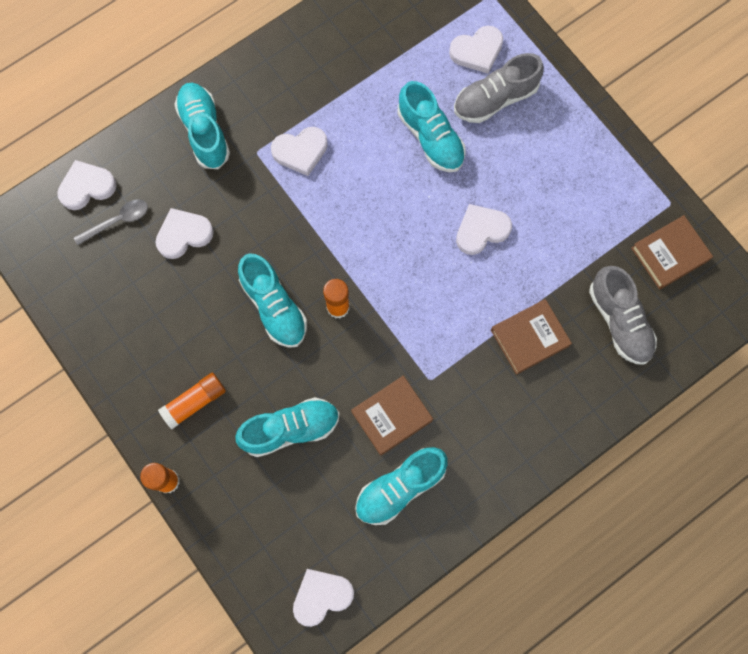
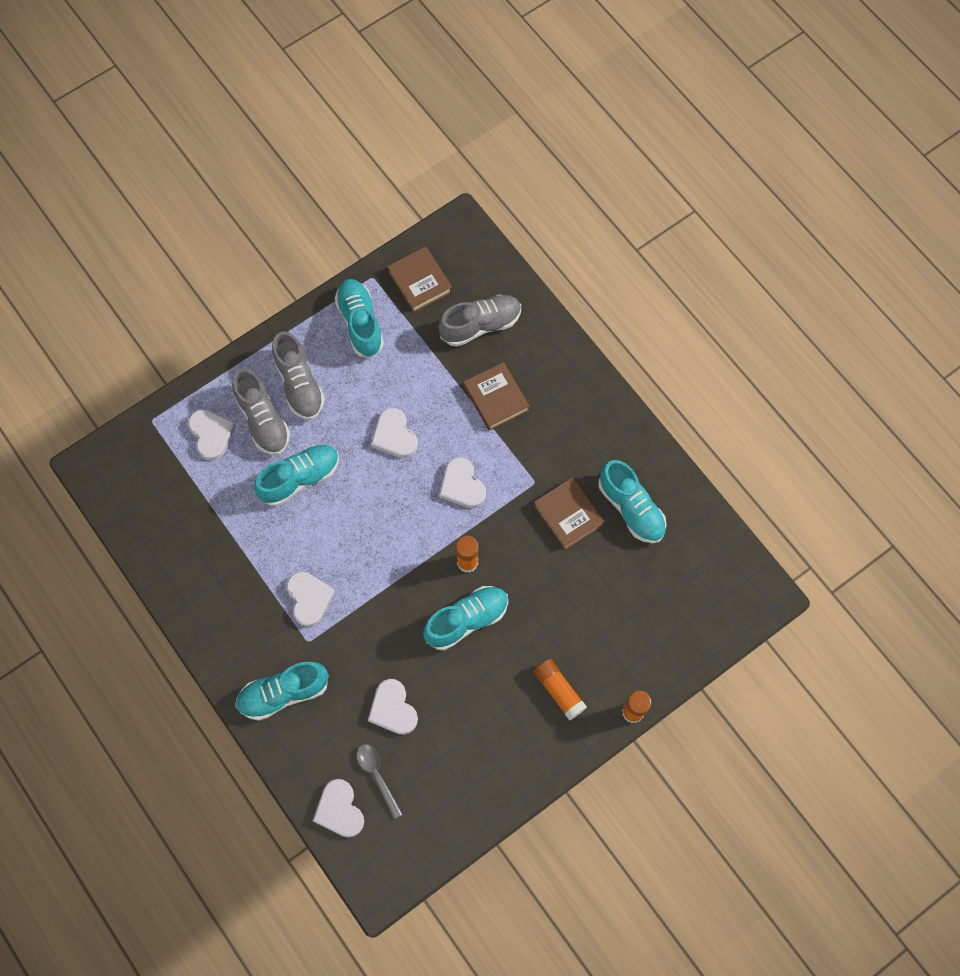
camera: 90 degrees left, 5 degrees down
turquoise shoe [235,397,340,457] -> turquoise shoe moved to [335,279,384,358]
white heart [293,569,354,627] -> white heart moved to [439,457,486,508]
none -> grey shoe [272,331,325,420]

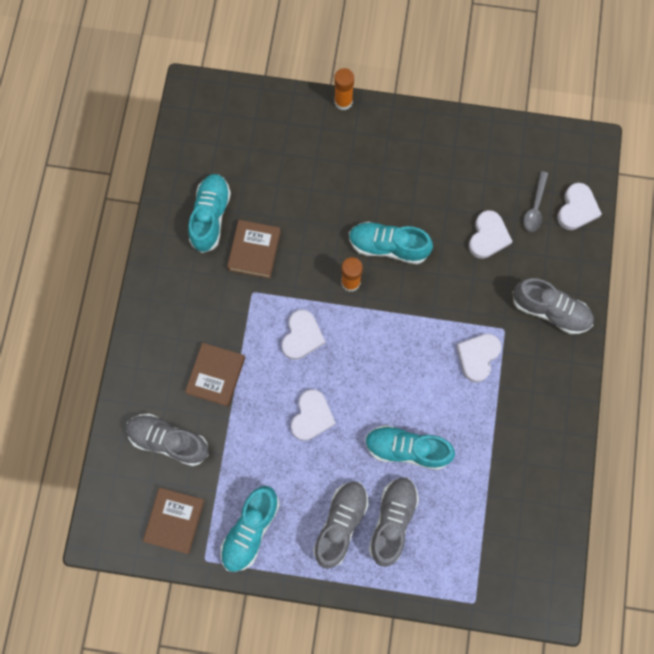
camera: 135 degrees left, 5 degrees up
white heart [188,409,236,461] -> none
turquoise shoe [235,662,328,721] -> grey shoe [513,278,594,334]
orange glue stick [533,659,587,721] -> none

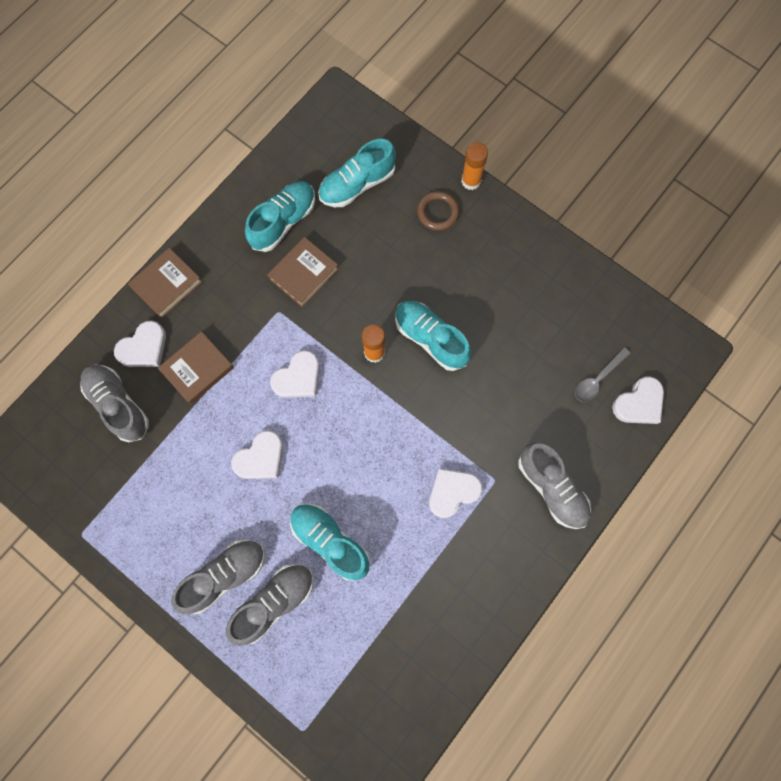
camera: 30 degrees right, 0 degrees up
brown book [143,487,205,554] -> brown book moved to [128,248,202,318]
turquoise shoe [220,486,280,572] -> turquoise shoe moved to [318,139,396,207]
white heart [469,210,513,259] -> white heart moved to [114,321,166,367]
none -> brown ring [417,191,459,231]

